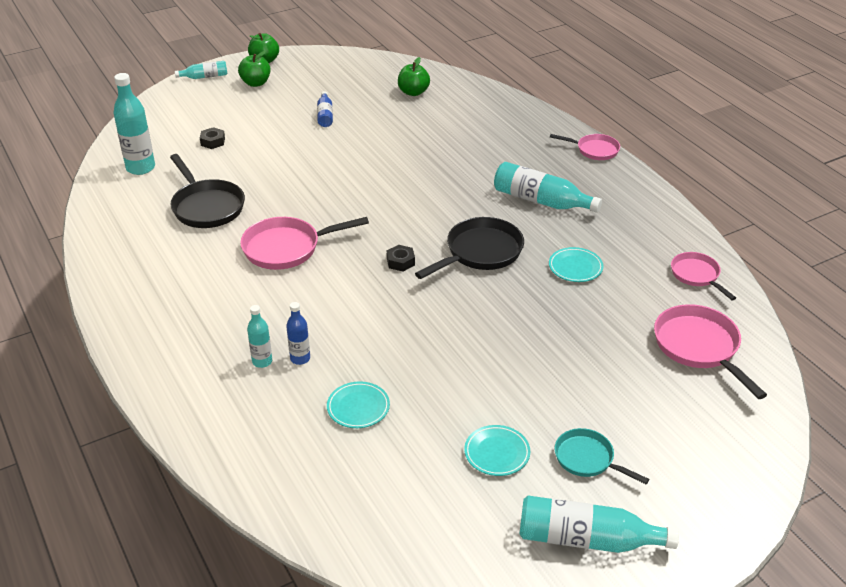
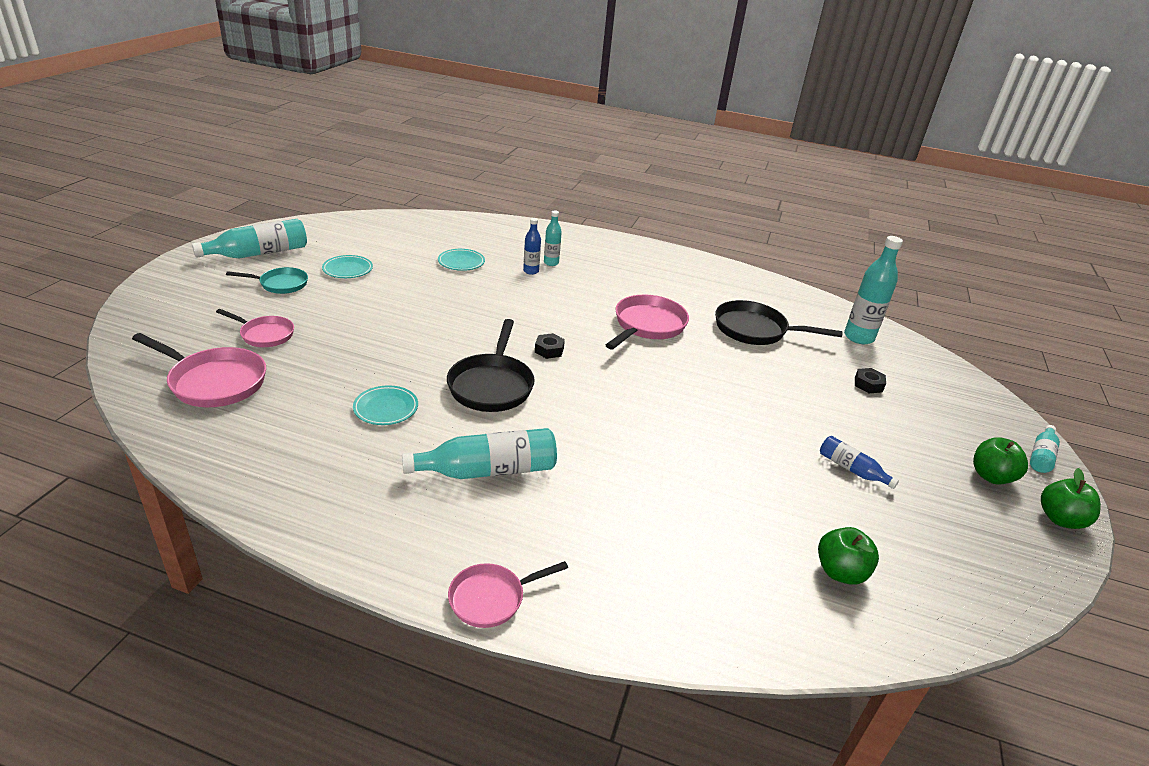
camera: 135 degrees right, 5 degrees down
pink pan [671,252,736,300] -> pink pan moved to [216,309,294,347]

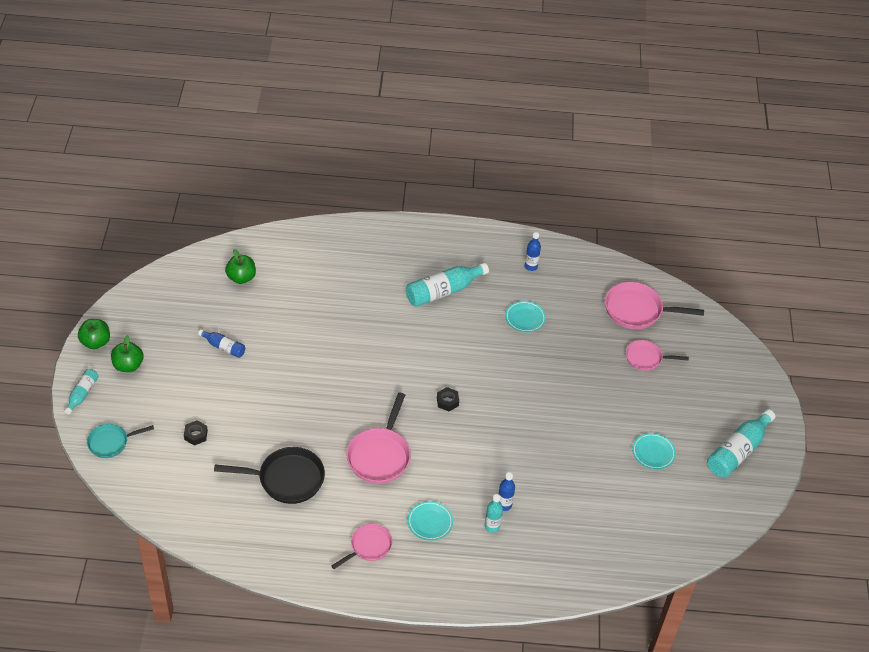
camera: 165 degrees right, 15 degrees up
turquoise pan [226,267,308,294] -> turquoise pan moved to [87,424,154,458]
turquoise plate [438,249,485,271] -> turquoise plate moved to [407,501,453,541]
black pan [447,319,535,412] -> none
pink pan [448,561,568,628] -> pink pan moved to [331,524,393,569]
turquoise bottle [844,236,903,344] -> none
none -> blue bottle [525,232,541,271]

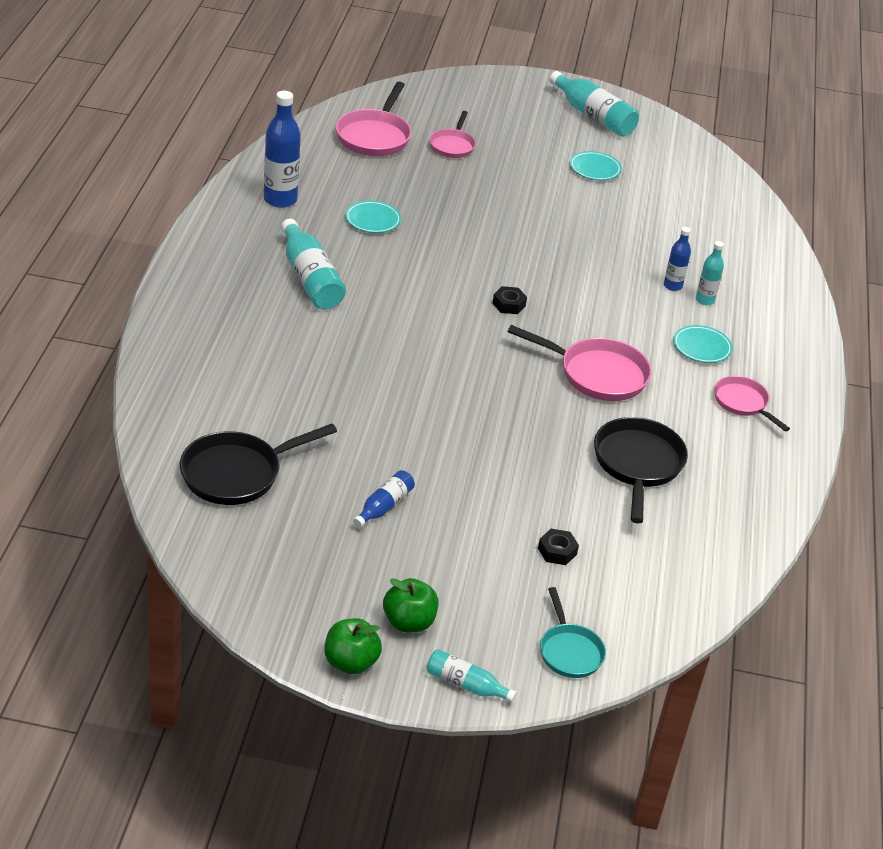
camera: 85 degrees left, 10 degrees down
green apple [225,249,256,284] -> black pan [180,424,337,505]
blue bottle [525,232,541,271] -> blue bottle [264,91,301,208], size x1.79

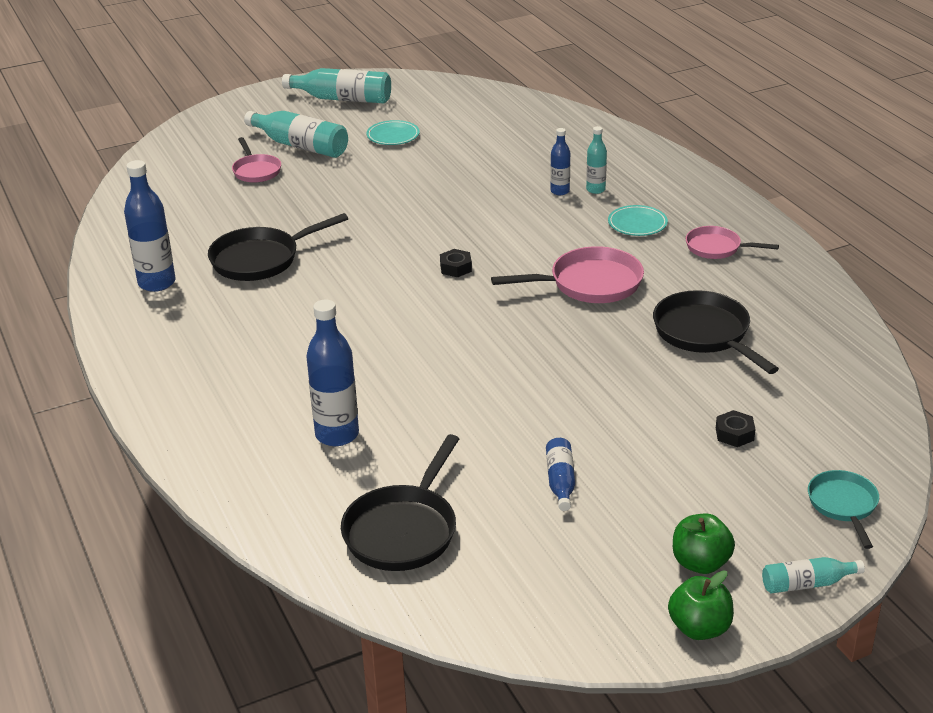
camera: 30 degrees left, 5 degrees down
turquoise bottle [281,219,346,309] -> turquoise bottle moved to [244,111,348,158]
pink pan [336,82,412,156] -> none
turquoise plate [345,201,401,233] -> black pan [208,213,348,281]
turquoise pan [540,587,606,678] -> turquoise pan turned 135 degrees counterclockwise [808,470,879,549]
none -> blue bottle [306,299,359,446]

